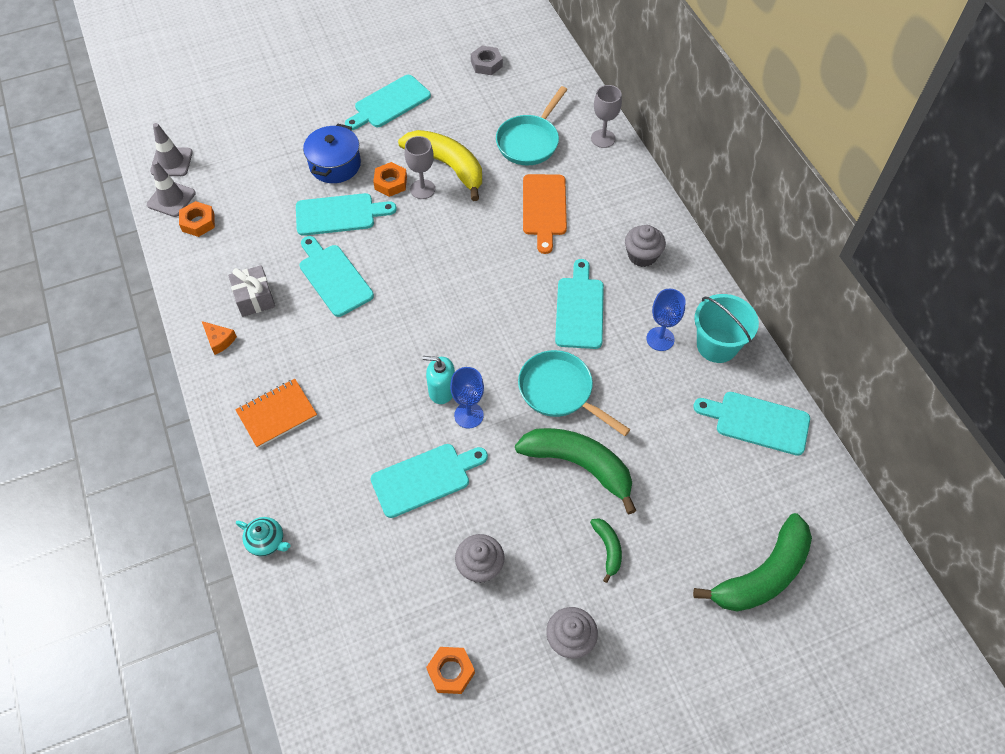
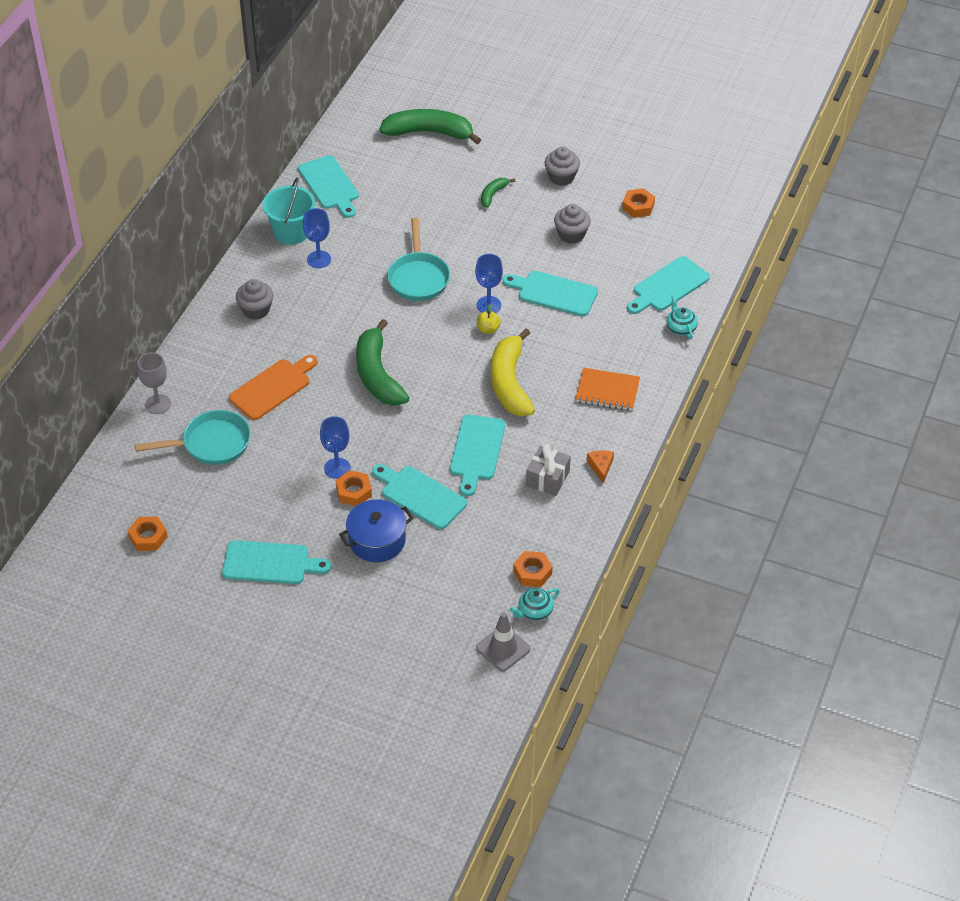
camera: 135 degrees left, 10 degrees down
grey traffic cone [147,161,196,217] -> turquoise teapot [510,588,560,620]
yellow banana [398,130,482,201] -> yellow banana moved to [491,328,535,416]
grey goblet [405,136,435,199] -> blue goblet [320,416,351,479]
turquoise soap dispenser [423,356,455,404] -> yellow apple [477,304,501,334]
grey nut [471,46,503,75] -> orange nut [127,516,168,551]
green banana [515,428,636,514] -> green banana moved to [356,319,409,406]
turquoise cutting board [555,259,604,349] -> turquoise cutting board moved to [627,256,710,314]

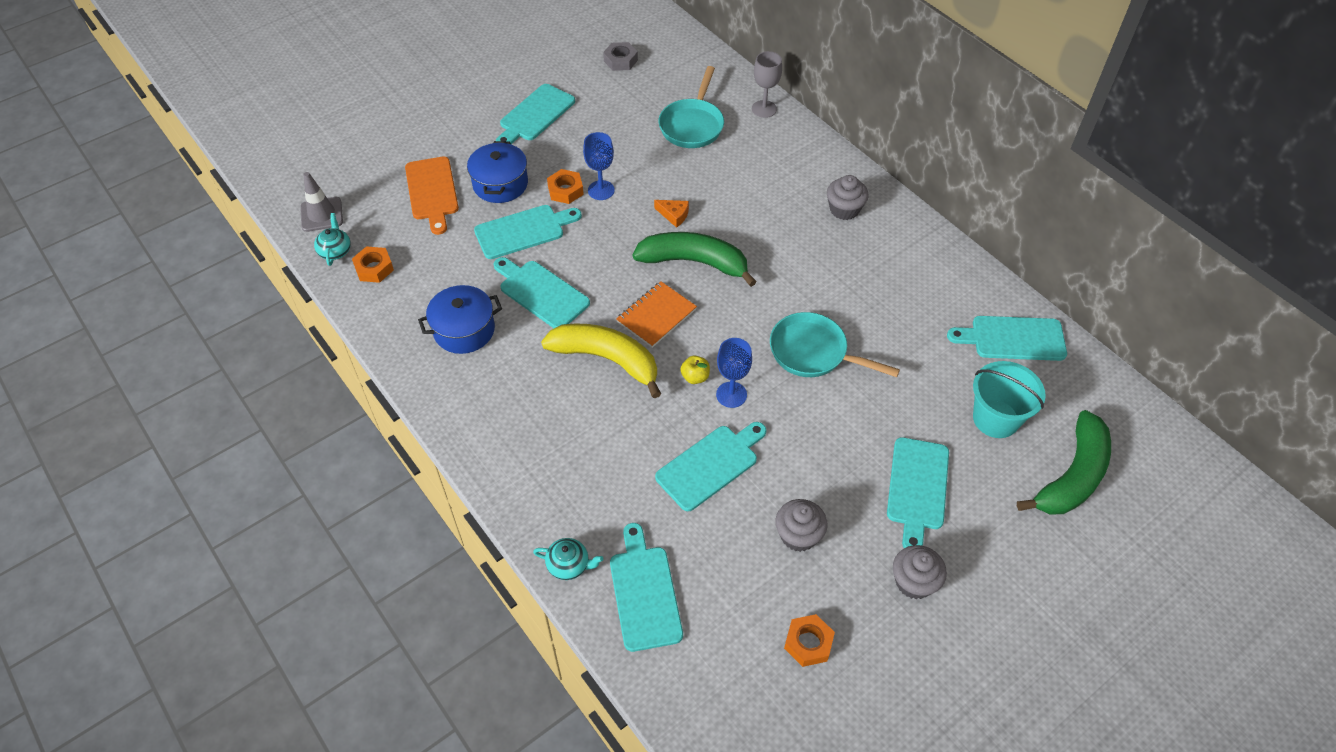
camera: 120 degrees right, 5 degrees up
orange nut [127,516,168,551] -> grey nut [603,42,638,71]
orange cutting board [229,355,318,420] -> orange cutting board moved to [405,156,459,235]
turquoise bucket [262,177,315,245] -> turquoise bucket moved to [973,361,1046,438]
blue goblet [303,208,331,268] -> none
green banana [481,178,515,208] -> turquoise cutting board [887,437,949,548]
grey gift [526,444,571,496] -> blue pot [418,285,502,354]
orange notebook [575,368,640,411] -> orange notebook moved to [616,281,697,348]
orange cheese [587,450,614,483] -> orange cheese moved to [654,200,689,228]

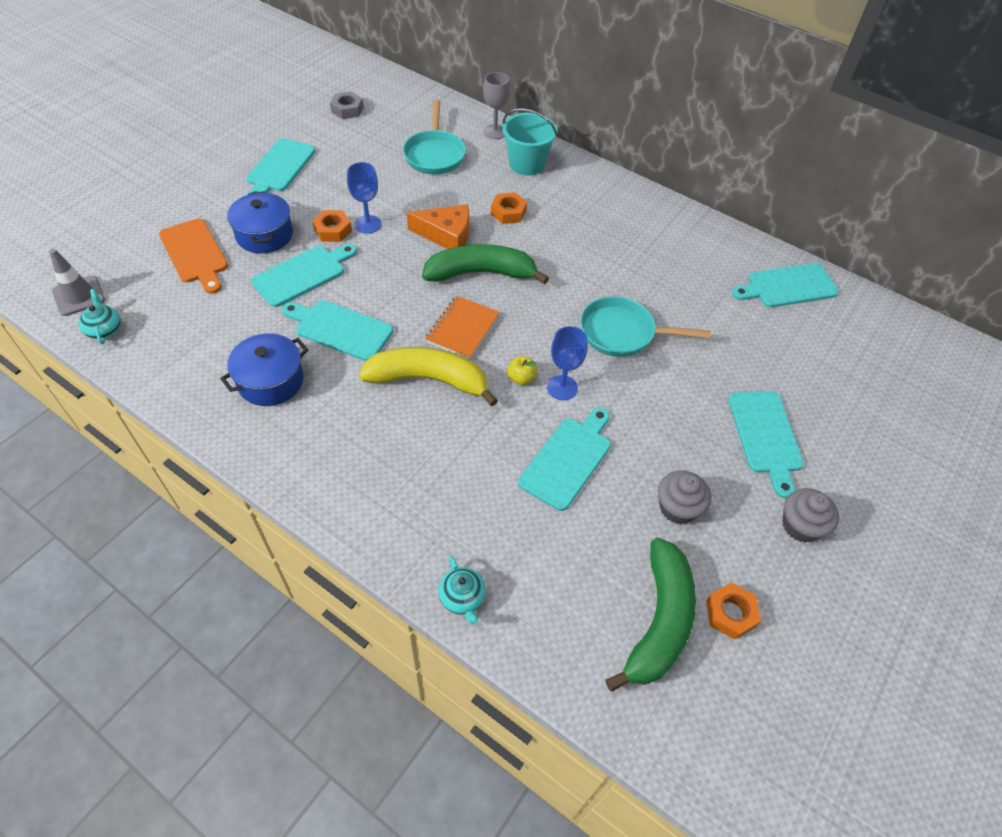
camera: 20 degrees left, 0 degrees up
orange nut [352,246,394,283] -> orange nut moved to [491,192,527,224]
turquoise teapot [533,538,603,580] -> turquoise teapot turned 75 degrees clockwise [438,556,486,624]
turquoise cutting board [610,523,683,652] -> none
orange cheese [654,200,689,228] -> orange cheese [407,204,469,249], size x1.82
grey cupcake [827,175,869,220] -> none
turquoise bucket [973,361,1046,438] -> turquoise bucket moved to [502,108,557,176]
green banana [1017,410,1111,514] -> green banana moved to [605,538,696,692]

